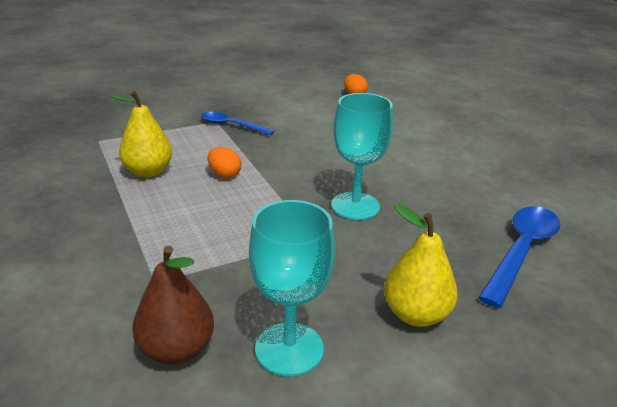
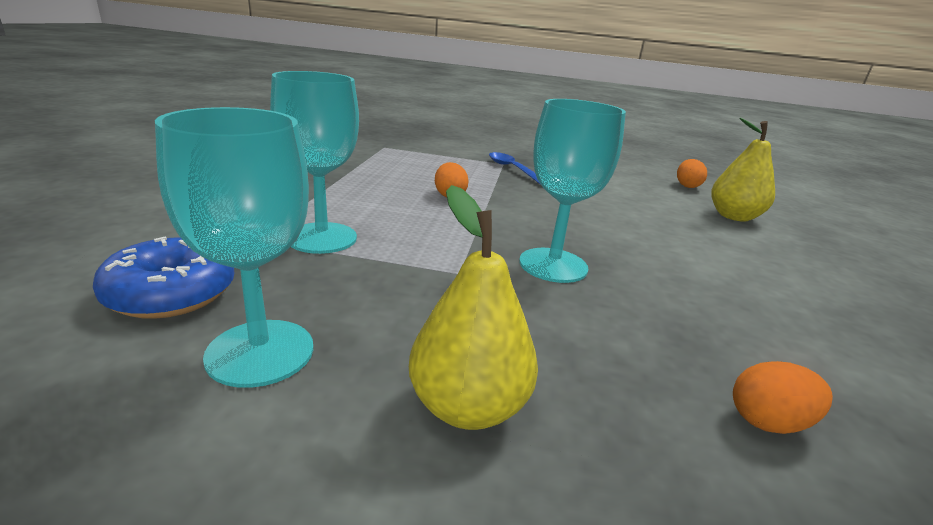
camera: 35 degrees right, 5 degrees down
yellow pear [110,91,172,177] -> yellow pear moved to [711,117,775,222]
brown pear [132,246,214,365] -> blue donut [93,236,234,319]
blue spoon [478,206,561,308] -> orange egg [733,361,833,434]
none -> turquoise goblet [270,71,359,254]

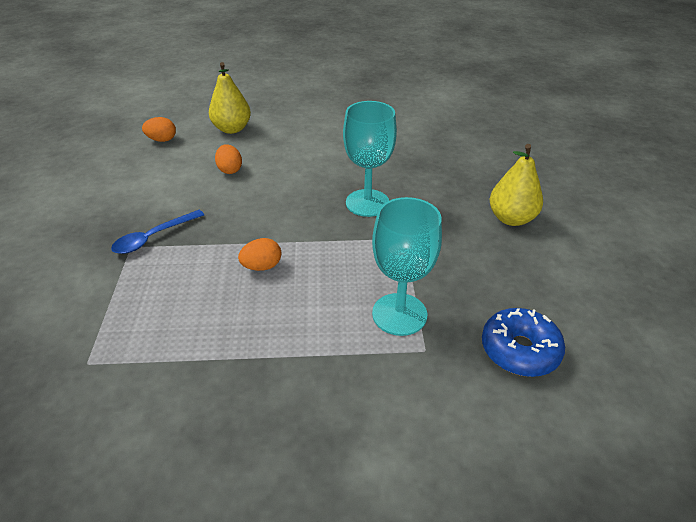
camera: 100 degrees left, 15 degrees up
turquoise goblet [155,107,313,388] -> none
orange egg [733,361,833,434] -> orange egg moved to [215,144,242,174]

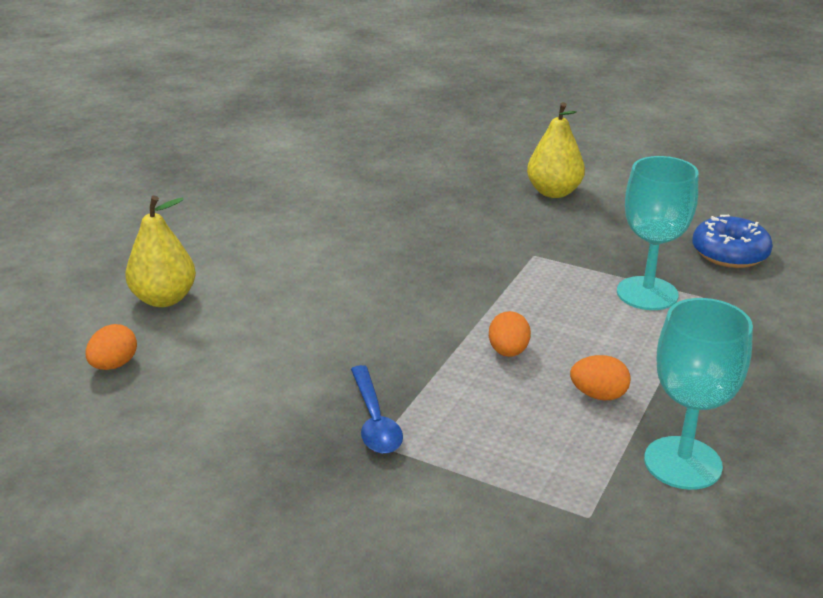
camera: 60 degrees left, 10 degrees down
orange egg [215,144,242,174] -> orange egg moved to [570,355,631,400]
turquoise goblet [343,101,397,217] -> turquoise goblet moved to [644,298,753,490]

